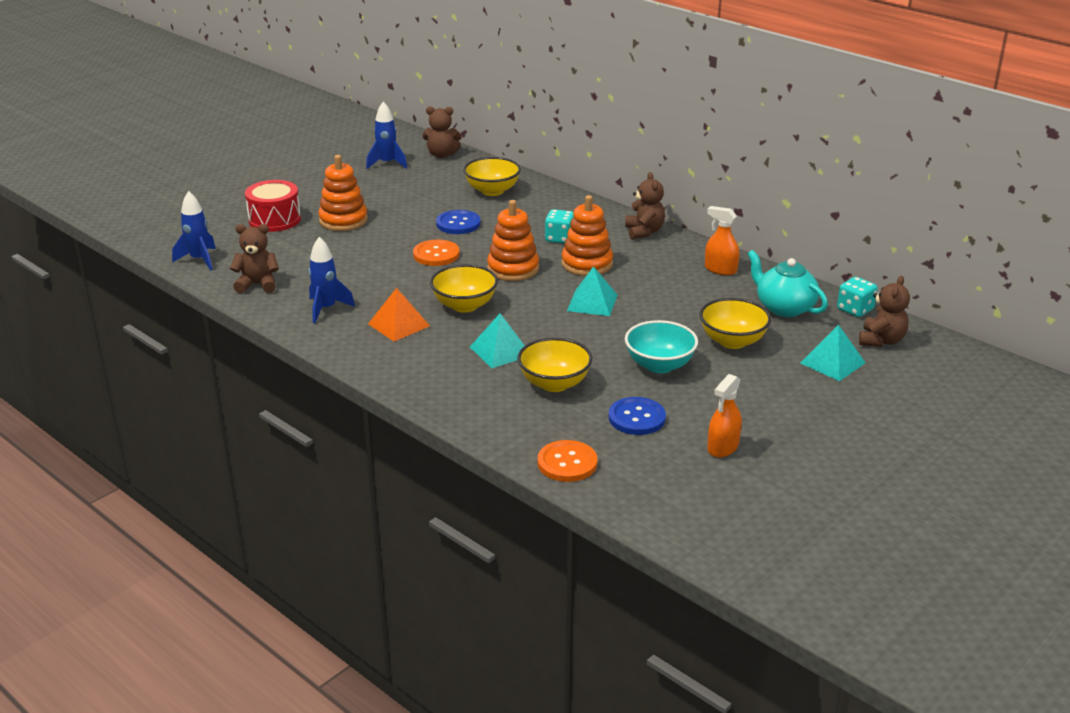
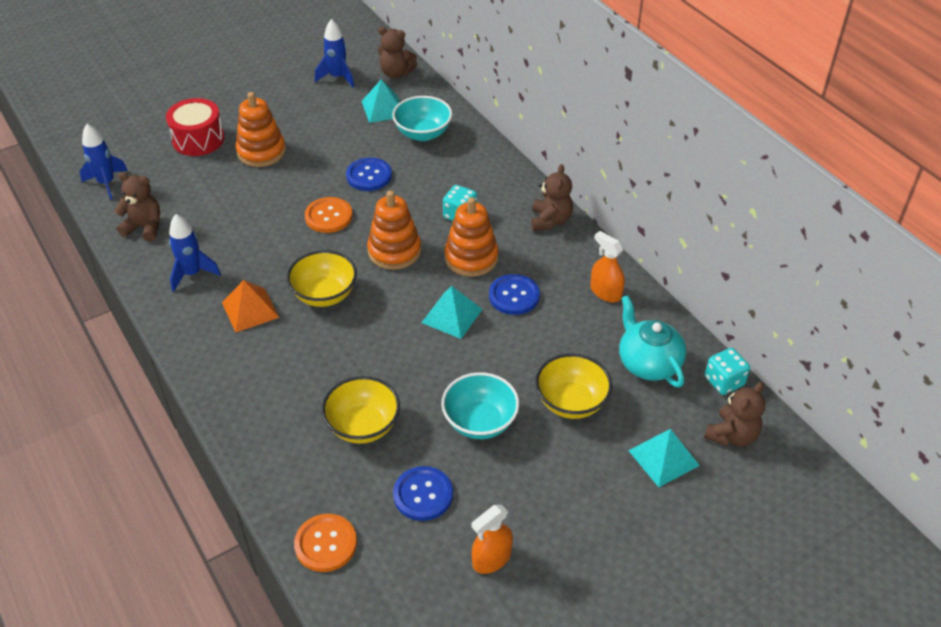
camera: 15 degrees right, 15 degrees up
yellow bowl [463,157,521,196] -> turquoise bowl [392,96,452,141]
turquoise pyramid [470,314,525,368] -> turquoise pyramid moved to [362,79,400,123]
none -> blue button [489,274,540,315]

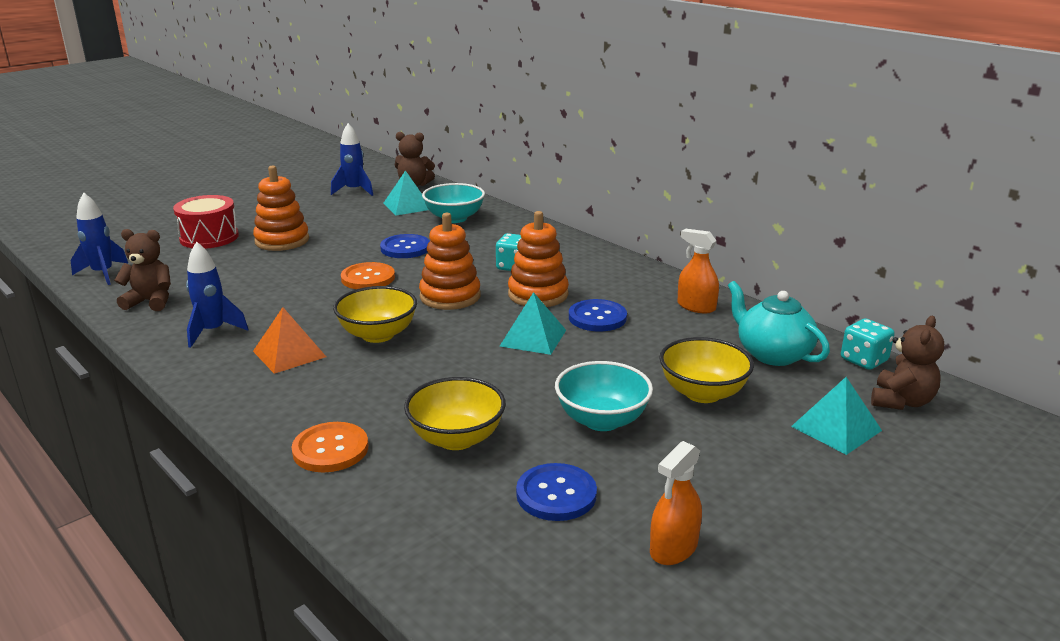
camera: 10 degrees left, 20 degrees down
orange button [294,514,357,572] -> orange button moved to [291,422,368,472]
brown teddy bear [531,164,573,231] -> none

